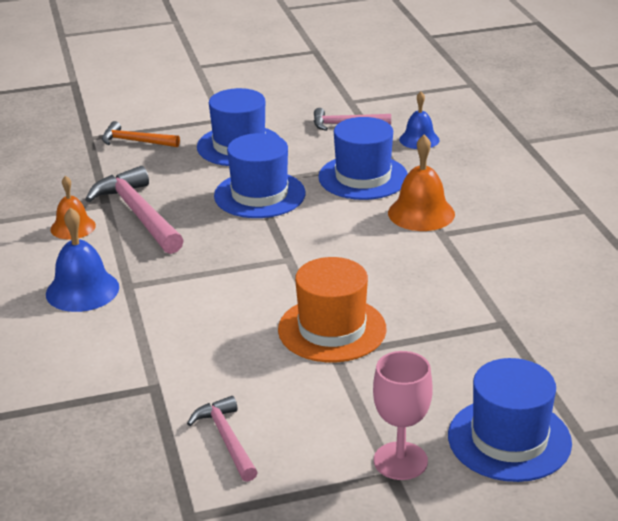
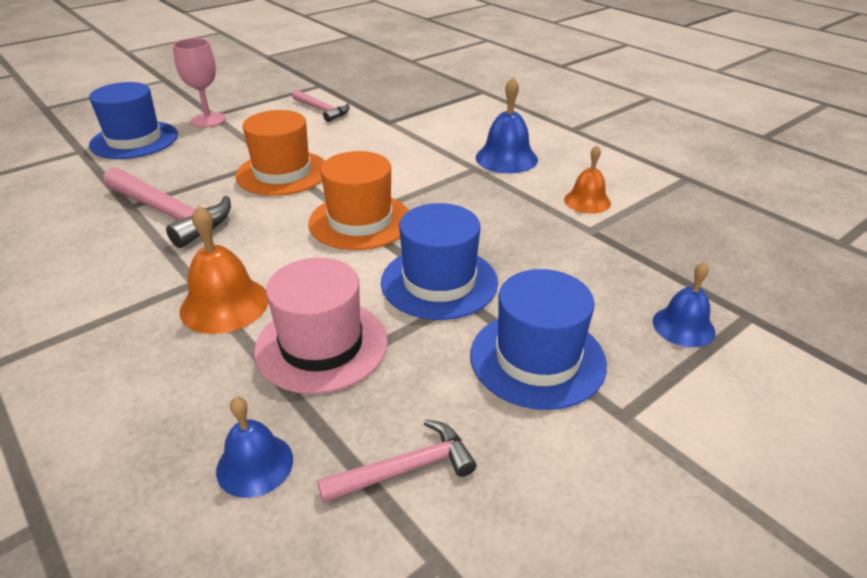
camera: 155 degrees right, 5 degrees up
pink hammer [85,166,184,254] -> pink hammer moved to [103,167,231,248]
orange hammer [102,121,180,147] -> blue bell [653,262,715,347]
blue hat [318,117,408,200] -> pink hat [254,258,388,394]
none -> orange hat [308,151,409,250]

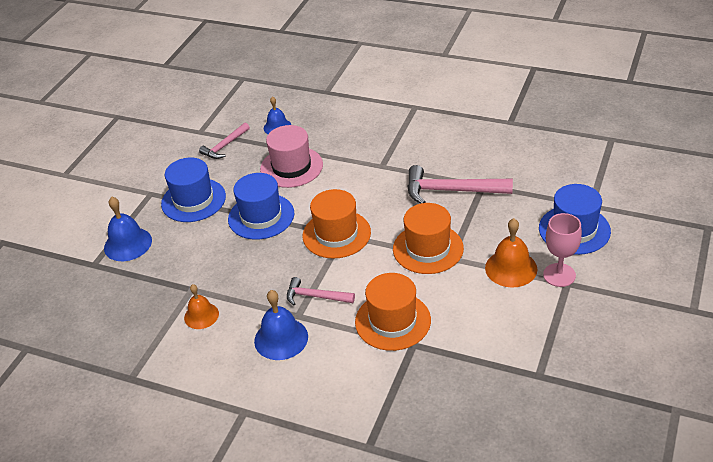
camera: 155 degrees right, 5 degrees up
orange bell [179,205,269,334] -> orange bell moved to [485,218,538,288]
pink hammer [292,90,350,122] -> pink hammer moved to [287,277,355,306]
blue bell [653,262,715,347] -> blue bell [104,197,152,261], size x1.50
none -> orange hat [355,273,431,351]

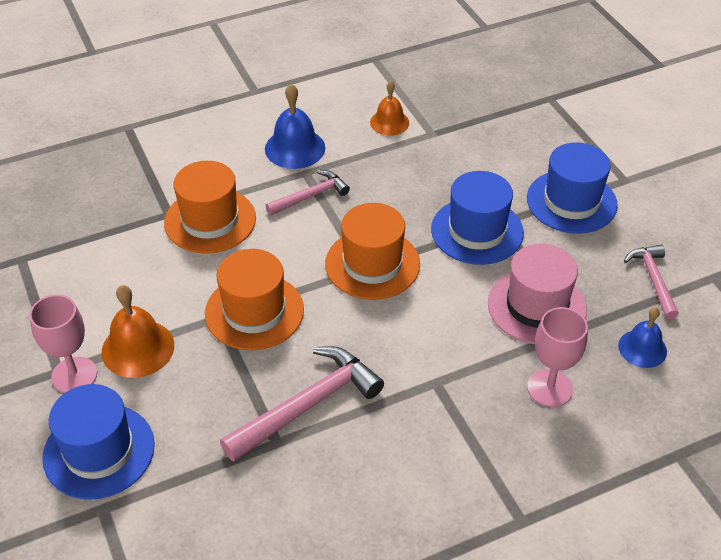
camera: 130 degrees right, 5 degrees up
blue bell [104,197,152,261] -> none
none -> pink goblet [527,307,588,407]

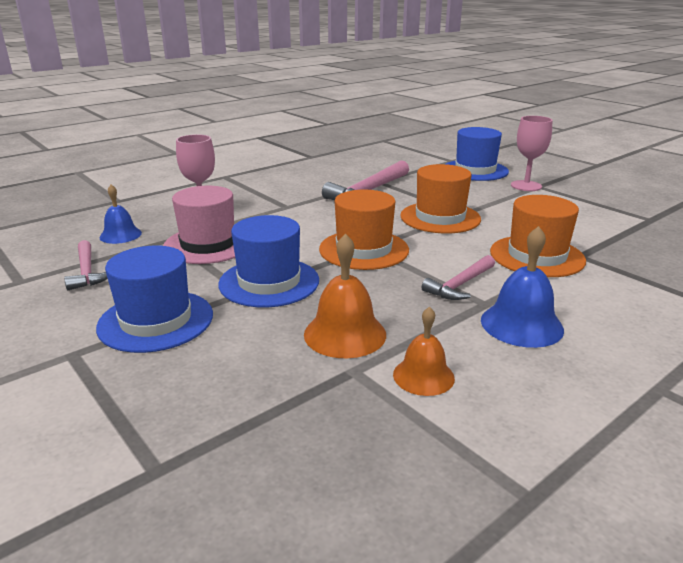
camera: 165 degrees right, 20 degrees down
orange bell [102,285,174,378] -> orange bell moved to [304,233,386,358]

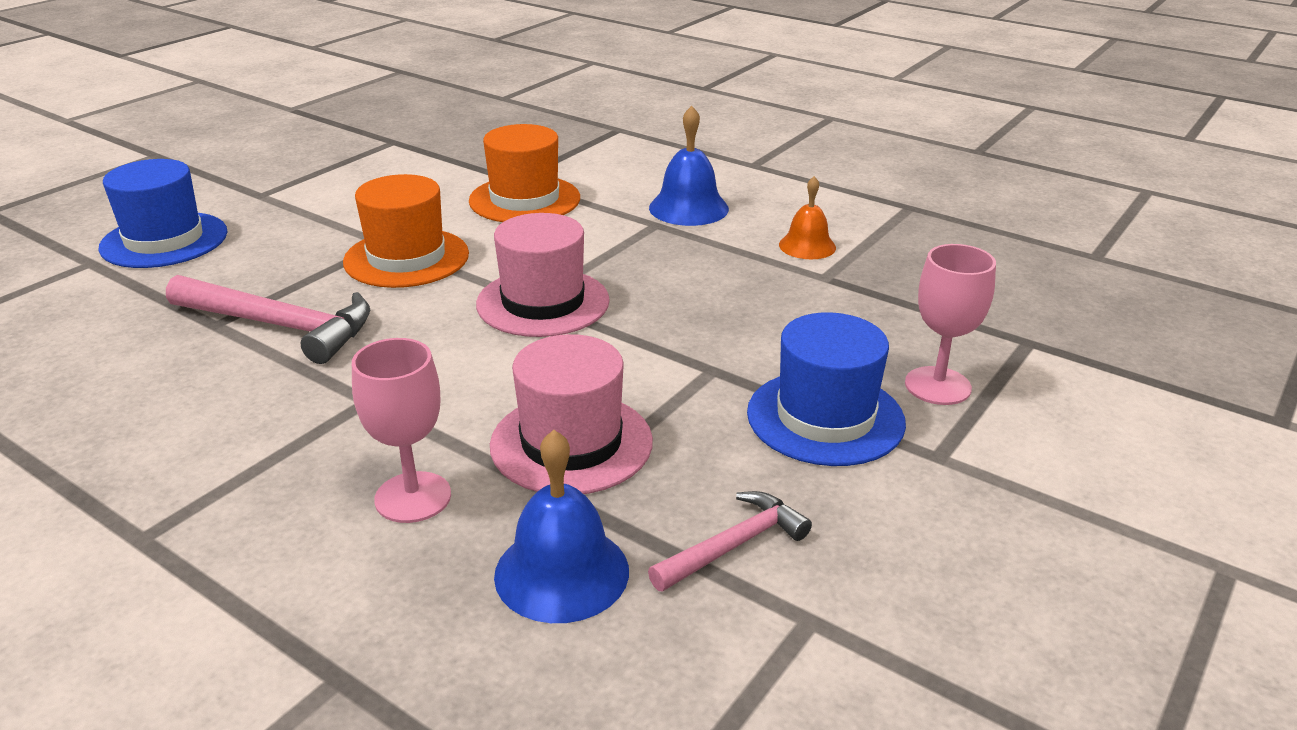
camera: 105 degrees left, 5 degrees up
blue bell [100,185,142,244] -> blue bell [494,430,629,623], size x1.50
blue hat [218,215,319,307] -> none
orange bell [304,233,386,358] -> none
orange hat [319,189,409,270] -> pink hat [476,213,610,337]
pink hammer [422,255,495,300] -> none
pink goblet [511,116,552,191] -> pink goblet moved to [905,244,996,405]

